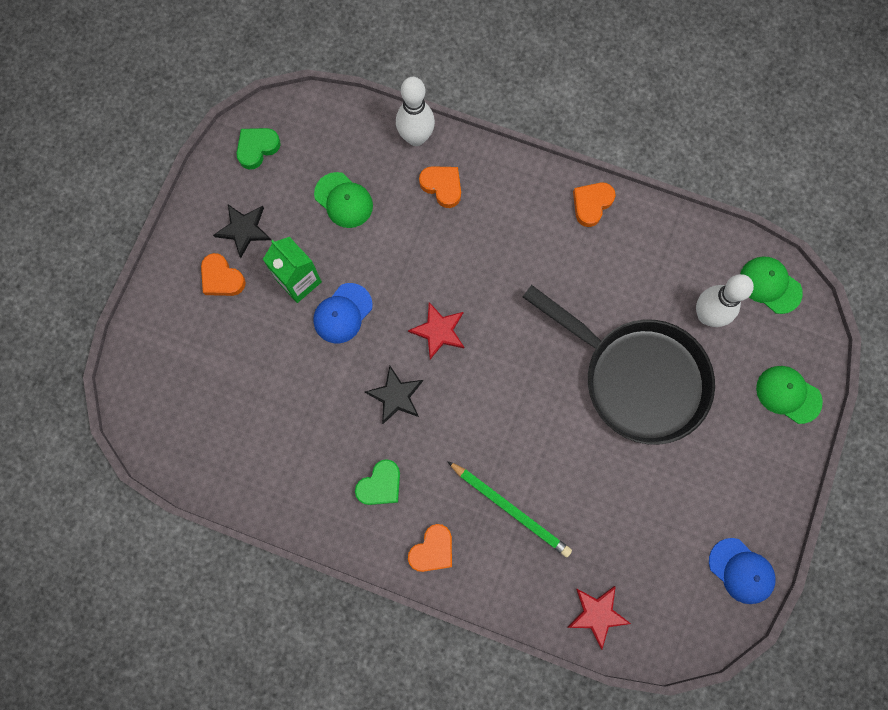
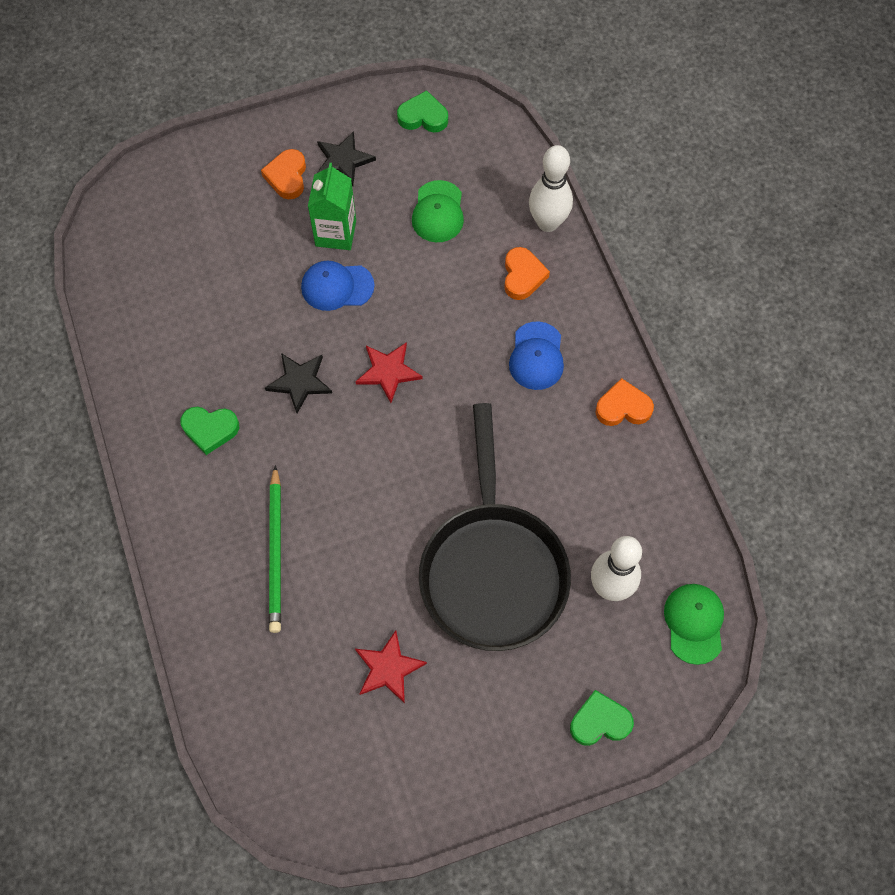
camera: 50 degrees right, 10 degrees down
orange heart [408,524,452,572] -> none
red star [568,586,631,650] -> red star moved to [355,630,427,703]
blue cap [709,538,776,604] -> blue cap moved to [509,321,564,390]
green cap [756,366,823,424] -> green heart [570,690,634,746]

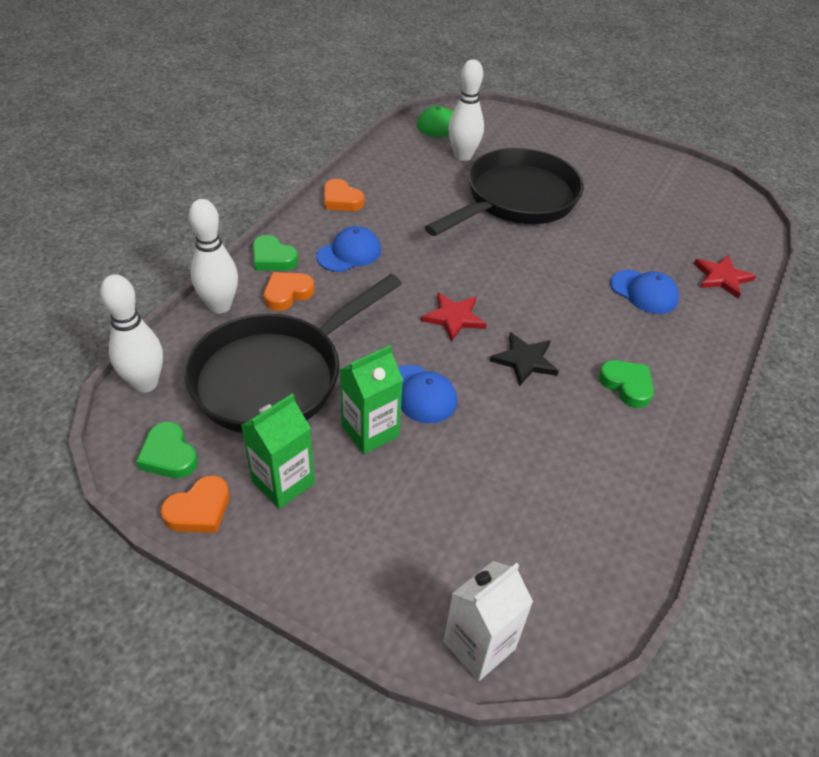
camera: 135 degrees left, 20 degrees down
orange heart [261,149,306,199] -> orange heart moved to [161,475,230,533]
green pencil [269,465,281,633] -> blue cap [610,270,679,314]
black star [317,131,376,186] -> green carton [241,394,315,509]
red star [355,630,427,703] -> red star moved to [694,255,756,298]
green cap [412,180,464,242] -> black pan [184,274,402,433]
green heart [570,690,634,746] -> green heart moved to [253,235,298,271]
none -> white bowling pin [100,274,163,393]
none -> white carton [444,561,533,681]

